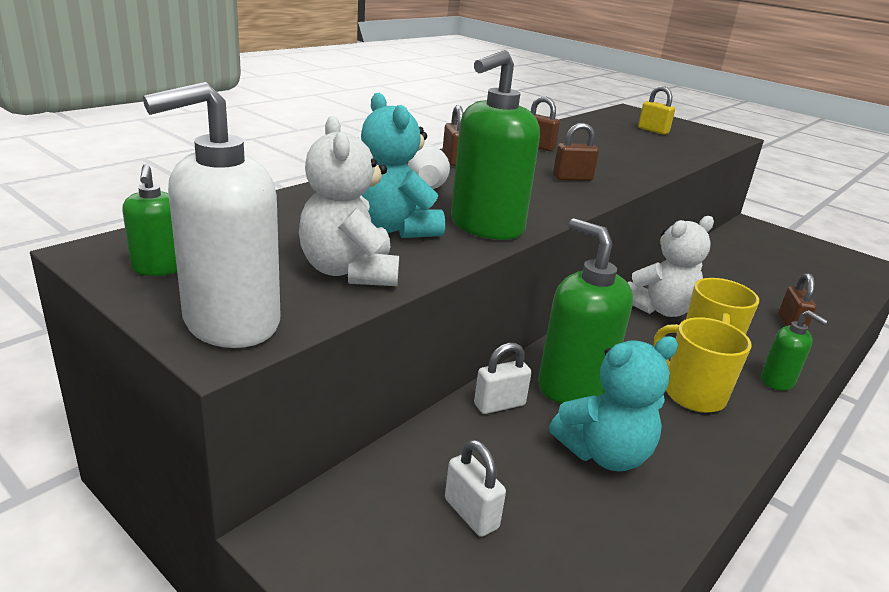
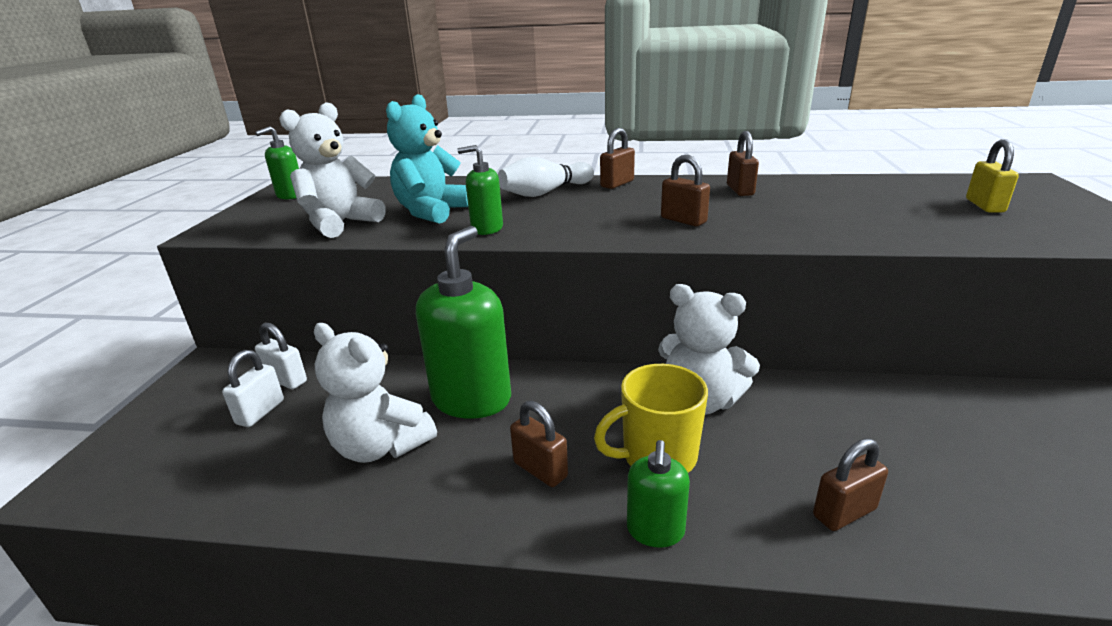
camera: 60 degrees right, 0 degrees up
white soap dispenser [143,82,280,348] -> none
green soap dispenser [451,50,540,240] -> green soap dispenser [458,145,503,235], size x0.52
white padlock [474,343,532,414] -> white padlock moved to [255,323,307,389]
turquoise teddy bear [549,336,678,471] -> white teddy bear [314,323,437,463]
yellow mug [654,317,752,413] -> brown padlock [510,400,568,487]

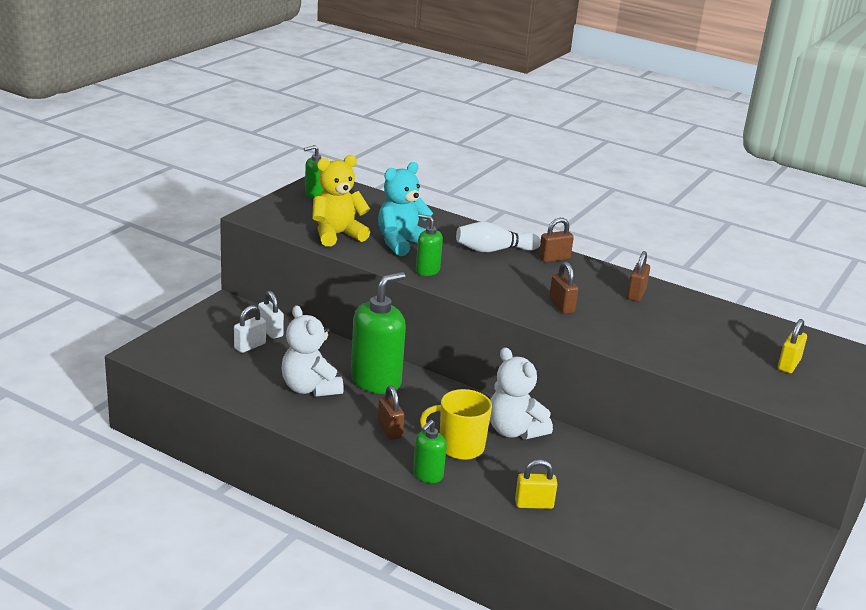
camera: 20 degrees right, 0 degrees up
white teddy bear [279,102,385,238] -> yellow teddy bear [312,155,370,247]
brown padlock [813,438,888,531] -> yellow padlock [515,459,557,509]

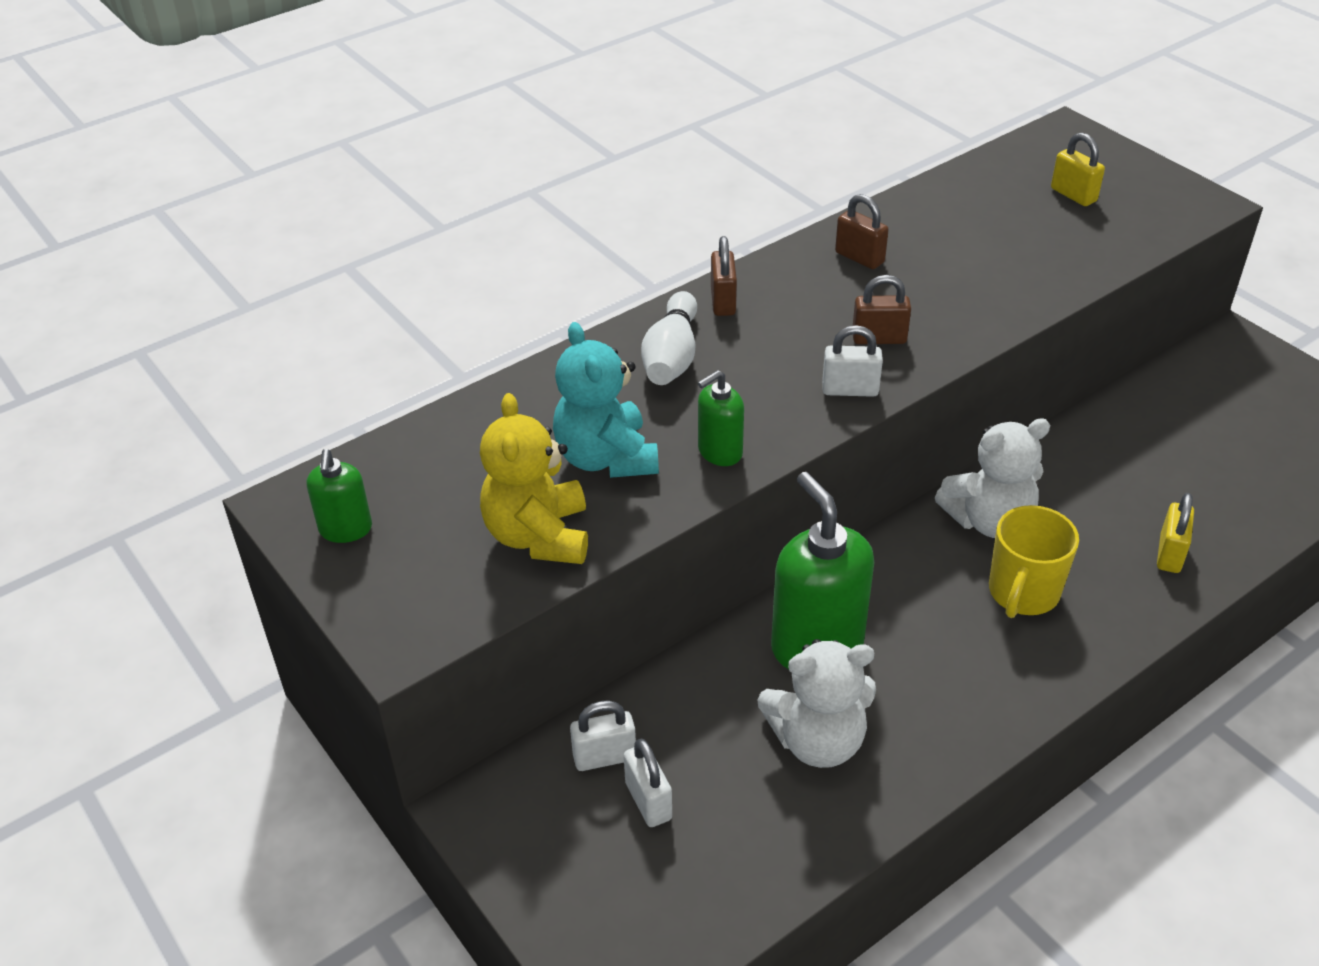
camera: 65 degrees left, 15 degrees up
brown padlock [378,386,404,440] -> none
green soap dispenser [413,420,447,483] -> none
none -> white padlock [822,325,883,397]

